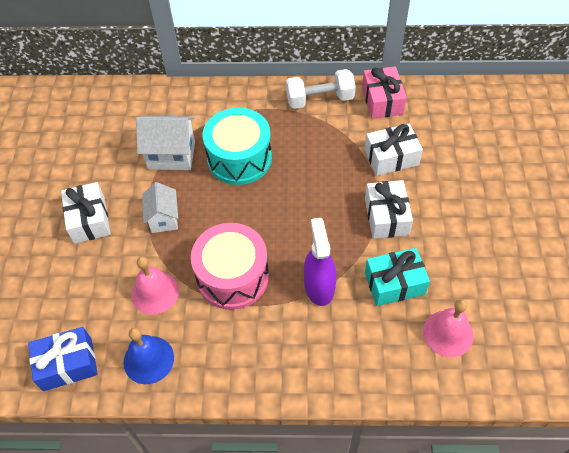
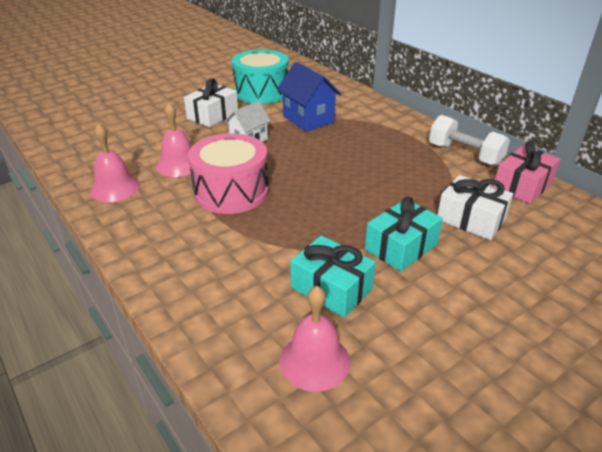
camera: 50 degrees right, 20 degrees down
blue gift [28,327,98,391] -> none
blue bell [124,327,174,384] -> pink bell [90,123,140,202]
white house [136,116,195,170] -> blue house [277,62,341,132]
turquoise drum [203,108,272,185] -> turquoise drum moved to [232,49,289,104]
purple spray bottle [304,218,336,306] -> none
white gift [365,180,413,239] -> turquoise gift [365,197,443,272]

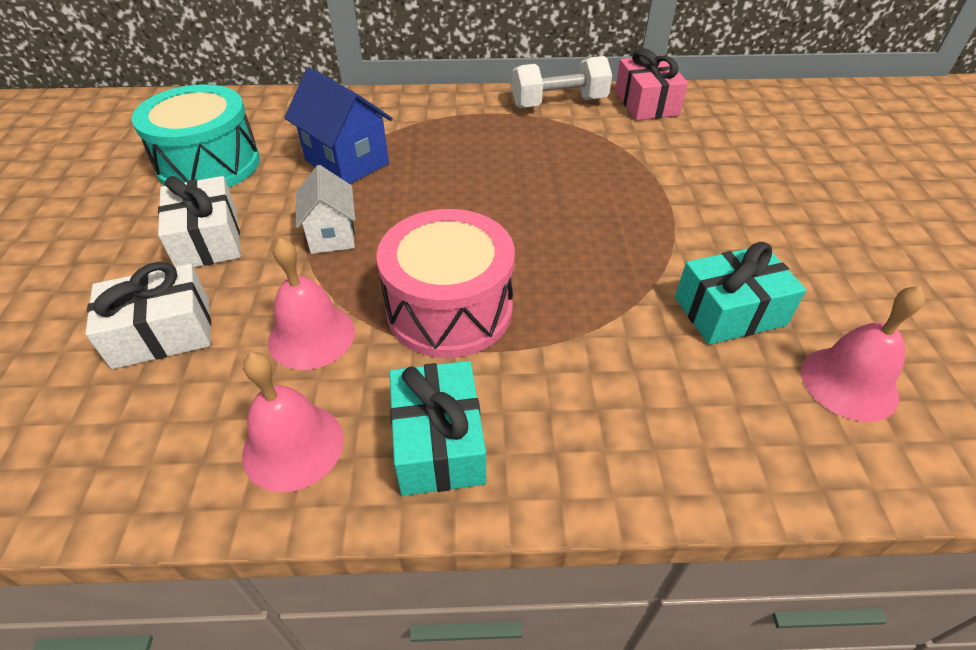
camera: 55 degrees left, 10 degrees up
blue house [277,62,341,132] -> blue house turned 45 degrees clockwise [284,68,393,184]
turquoise gift [365,197,443,272] -> turquoise gift moved to [389,361,486,496]
white gift [437,175,513,240] -> white gift moved to [85,262,211,369]

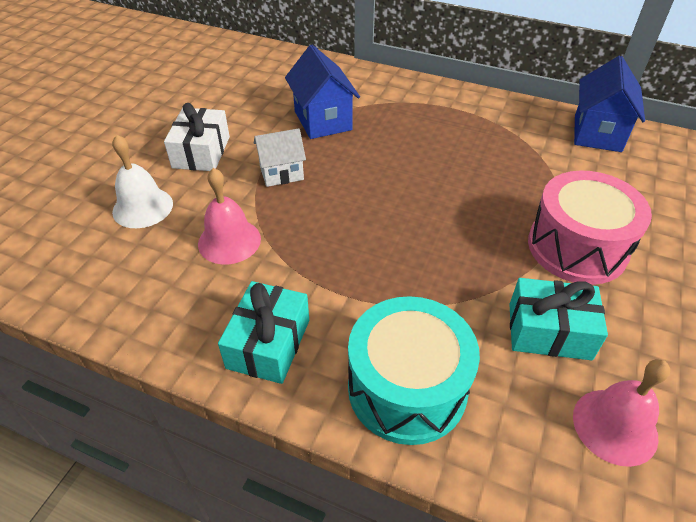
camera: 25 degrees right, 0 degrees up
white gift [85,262,211,369] -> white bell [112,134,173,228]
turquoise drum [131,84,260,188] -> turquoise drum moved to [348,296,480,445]
pink bell [242,352,344,492] -> none
white house [296,165,355,254] -> white house turned 60 degrees clockwise [254,128,306,187]
pink drum [376,209,515,358] -> pink drum moved to [528,171,652,285]
white dumbbell [512,56,612,108] -> none
pink gift [615,48,688,120] -> blue house [574,56,645,152]

